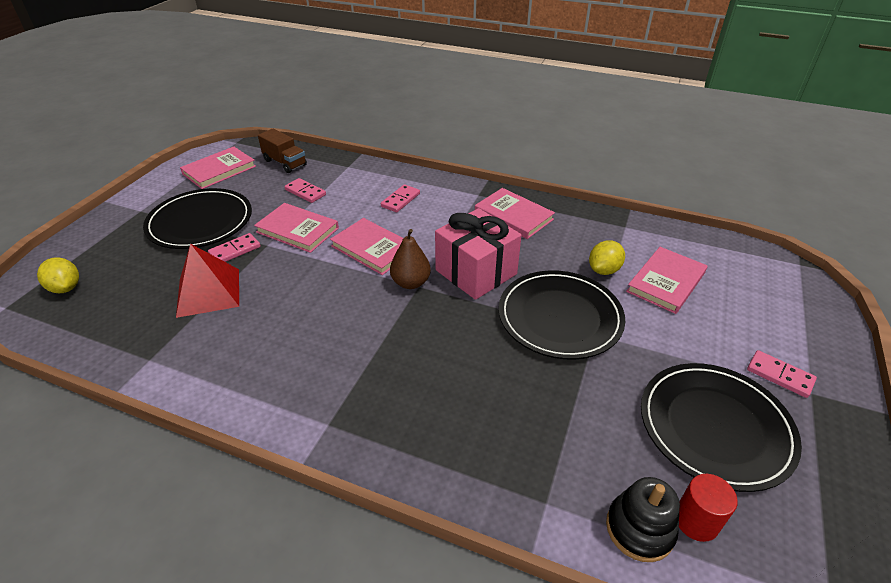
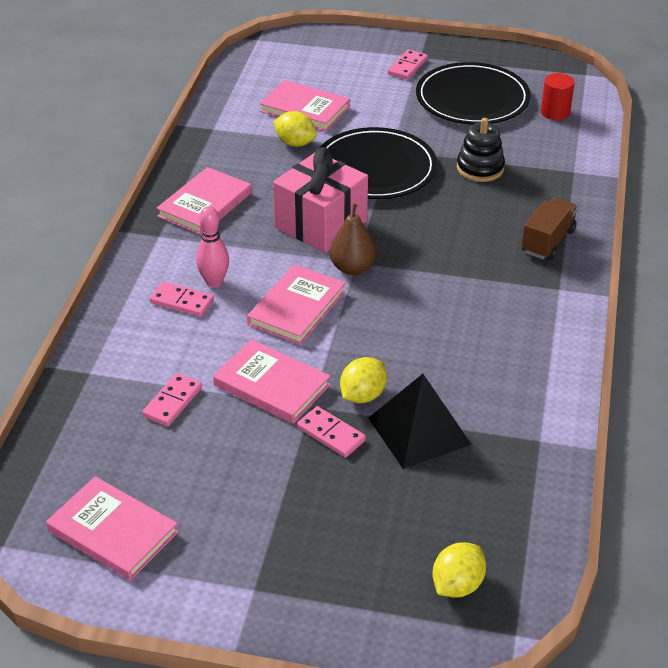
camera: 100 degrees left, 0 degrees up
black plate [143,188,252,249] -> none
red pyramid [176,244,239,318] -> black pyramid [368,374,472,469]
pink book [254,203,339,253] -> pink book turned 75 degrees counterclockwise [213,339,331,424]
brown truck [258,128,307,173] -> brown truck moved to [522,198,578,260]
black stacking toy [606,477,680,562] -> black stacking toy moved to [457,118,505,182]
none -> pink bowling pin [196,206,229,288]
none -> yellow lemon [340,357,387,403]

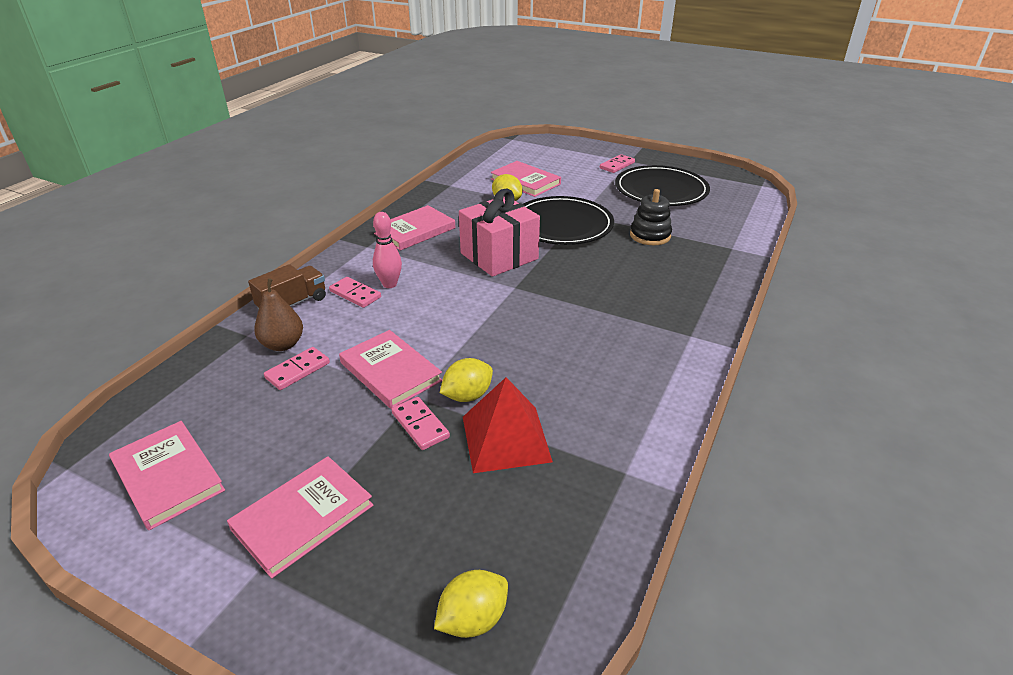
camera: 15 degrees right, 5 degrees down
pink book [247,264,346,345] -> pink book moved to [227,456,373,578]
brown pear [330,204,376,275] -> brown pear moved to [254,278,303,351]
black pyramid [368,374,472,469] -> red pyramid [463,377,553,473]
brown truck [522,198,578,260] -> brown truck moved to [248,264,326,310]
red cylinder [541,73,575,120] -> none

